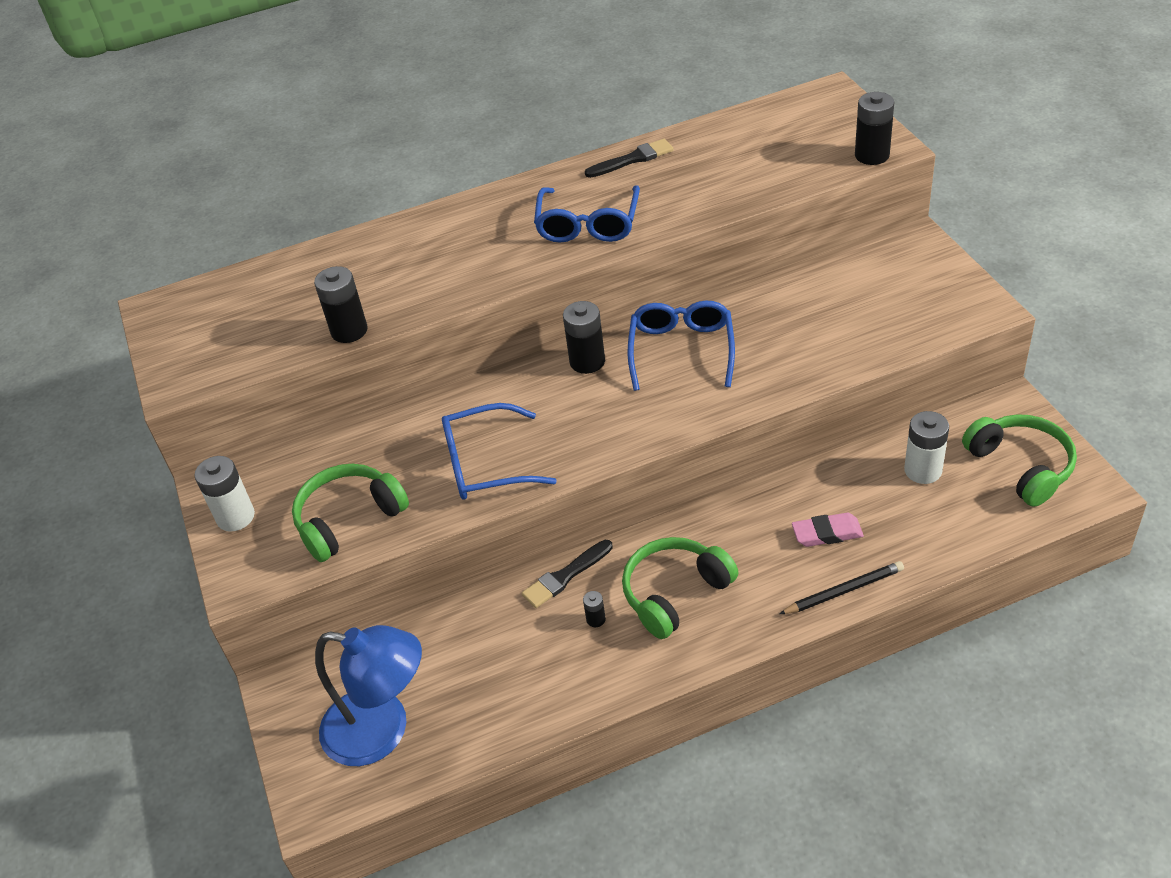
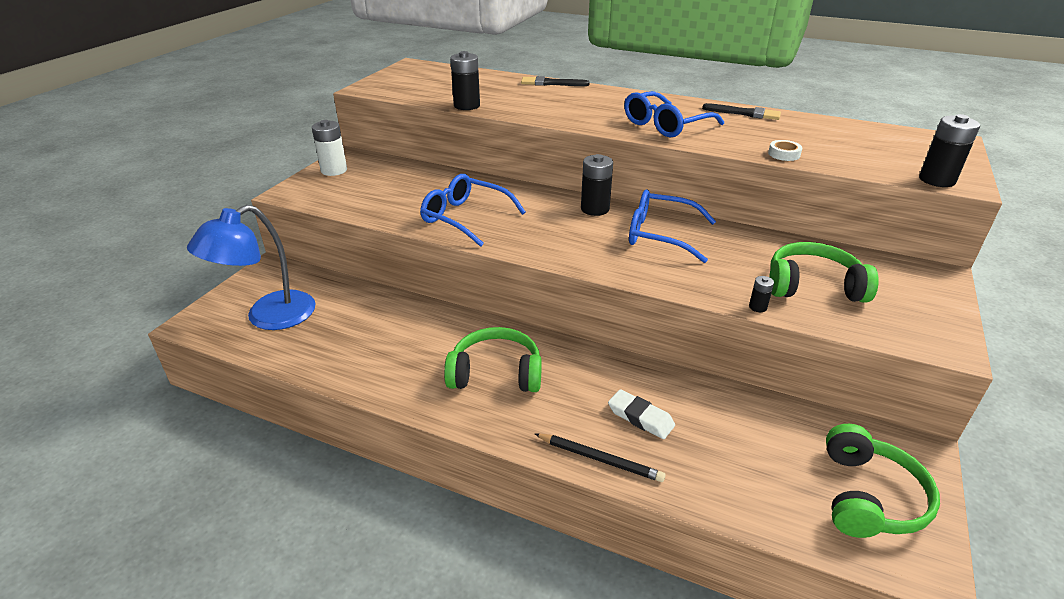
camera: 40 degrees right, 10 degrees down
green headphones [292,464,409,562] -> green headphones moved to [769,242,879,303]
blue lamp [315,625,422,766] -> blue lamp turned 75 degrees clockwise [187,205,316,330]
black brush [522,540,613,608] -> black brush moved to [521,76,590,86]
black battery [583,591,606,627] -> black battery moved to [749,276,774,312]
blue glasses [627,301,735,391] -> blue glasses turned 120 degrees counterclockwise [629,190,716,263]
pink eraser [792,513,864,547] -> white eraser [608,389,675,439]
white battery [904,411,949,484] -> none
none -> white tape [768,140,802,161]

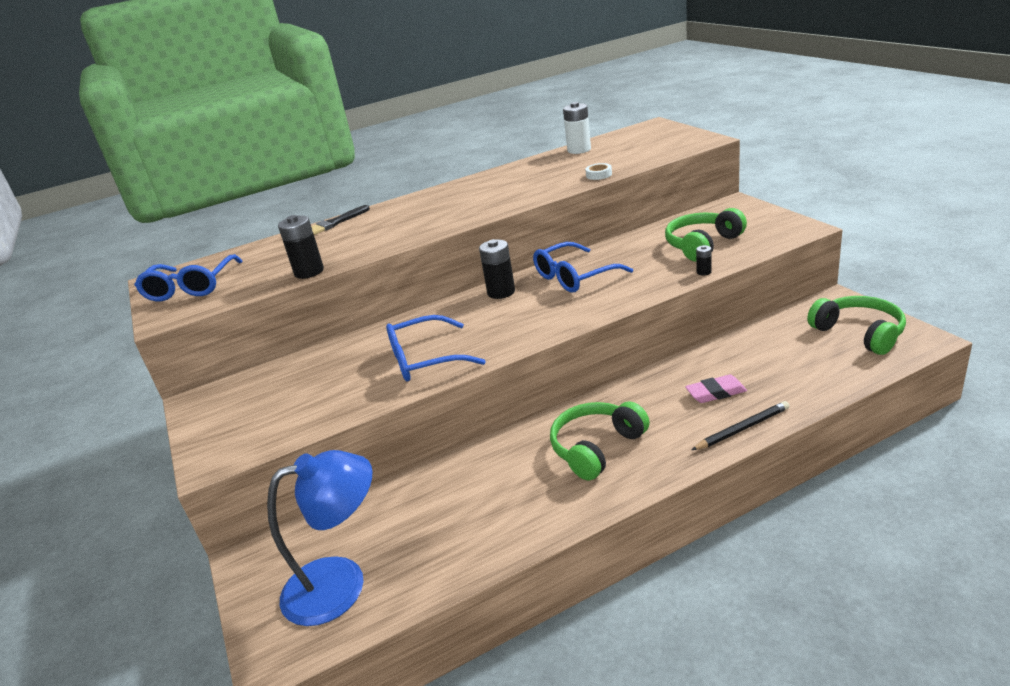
camera: 45 degrees left, 5 degrees down
blue lamp [187,205,316,330] -> blue lamp turned 105 degrees counterclockwise [267,450,373,626]
white battery [312,120,347,176] -> white battery moved to [563,102,591,154]
white eraser [608,389,675,439] -> pink eraser [685,374,747,403]
blue glasses [624,91,724,137] -> blue glasses moved to [134,254,242,301]
black brush [702,103,781,120] -> none
black battery [919,114,980,187] -> none

